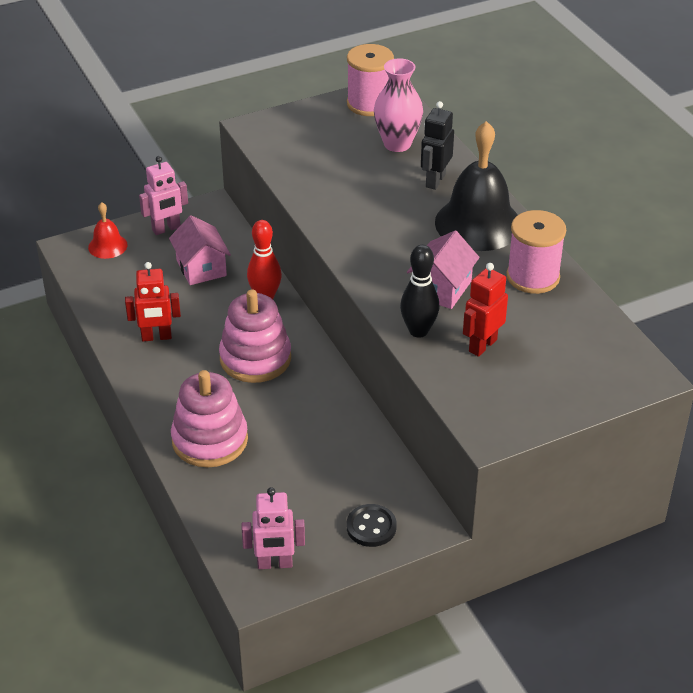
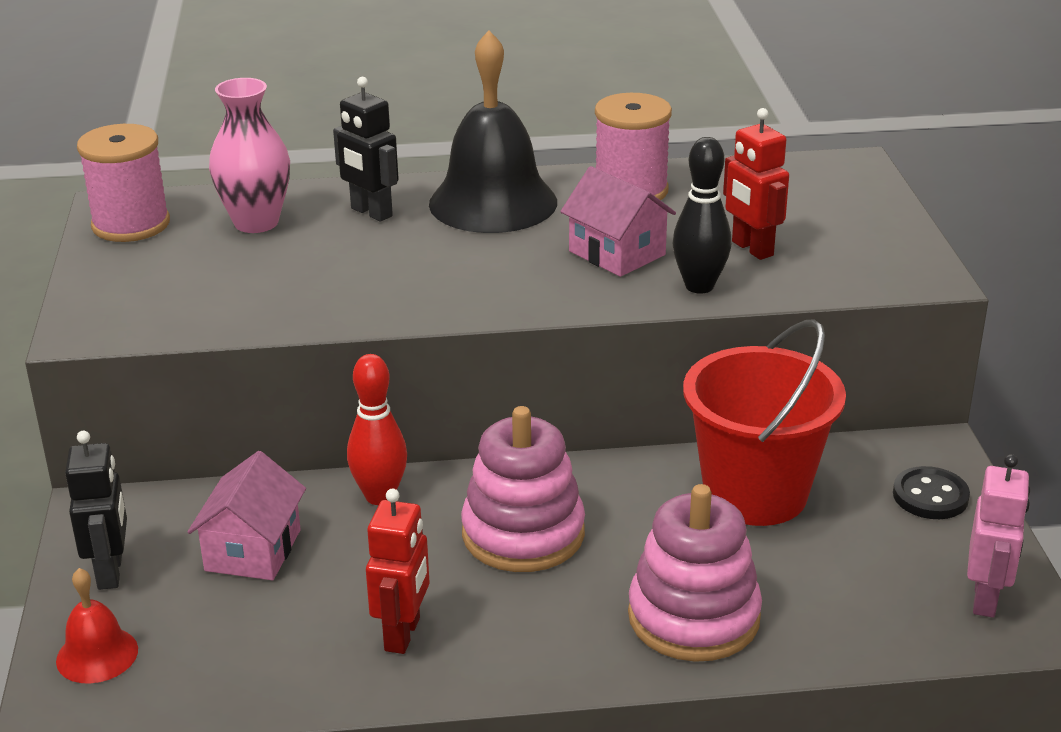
camera: 70 degrees left, 10 degrees down
pink robot [139,156,188,235] -> black robot [65,431,127,590]
pink house [169,215,231,285] -> pink house turned 75 degrees counterclockwise [187,451,306,580]
none -> red bucket [683,319,846,526]

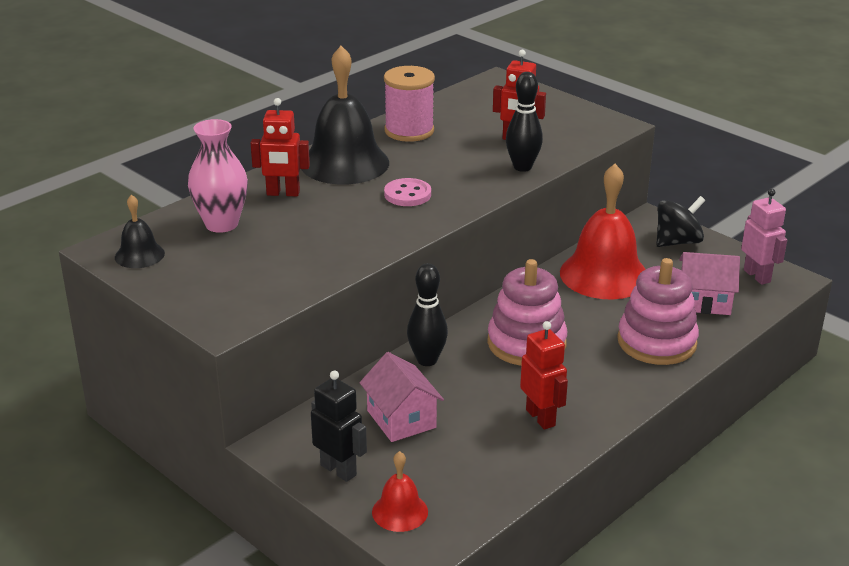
camera: 40 degrees left, 0 degrees up
pink spool [77,124,170,242] -> black bell [115,195,165,268]
black robot [333,77,399,222] -> red robot [251,98,310,196]
red bowling pin [347,354,407,505] -> black bowling pin [407,263,448,366]
pink house [560,166,676,277] -> pink house moved to [679,252,740,315]
red bucket [683,319,846,526] -> red bell [560,164,646,300]
black button [893,466,970,519] -> black spinning top [656,196,706,247]
none -> pink button [384,178,431,206]

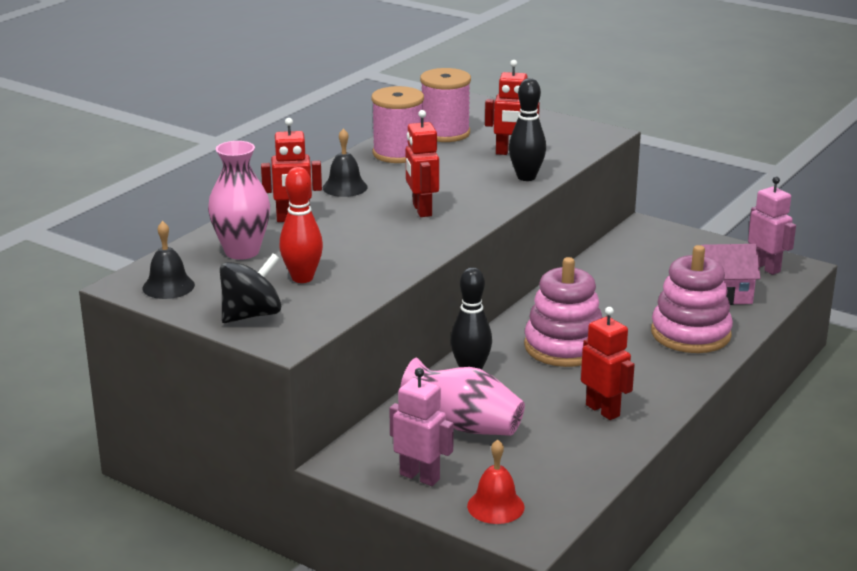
camera: 10 degrees left, 5 degrees down
black bell [301,46,389,184] -> black bell [323,128,368,197], size x0.49
black robot [311,370,367,482] -> pink robot [389,368,454,486]
pink house [360,352,444,442] -> pink vase [400,358,525,436]
pink button [384,178,431,206] -> red robot [406,110,439,217]
red bell [560,164,646,300] -> none
black spinning top [656,196,706,247] -> black spinning top moved to [220,253,281,323]
none -> red bowling pin [279,167,323,283]
none -> pink spool [420,68,471,142]

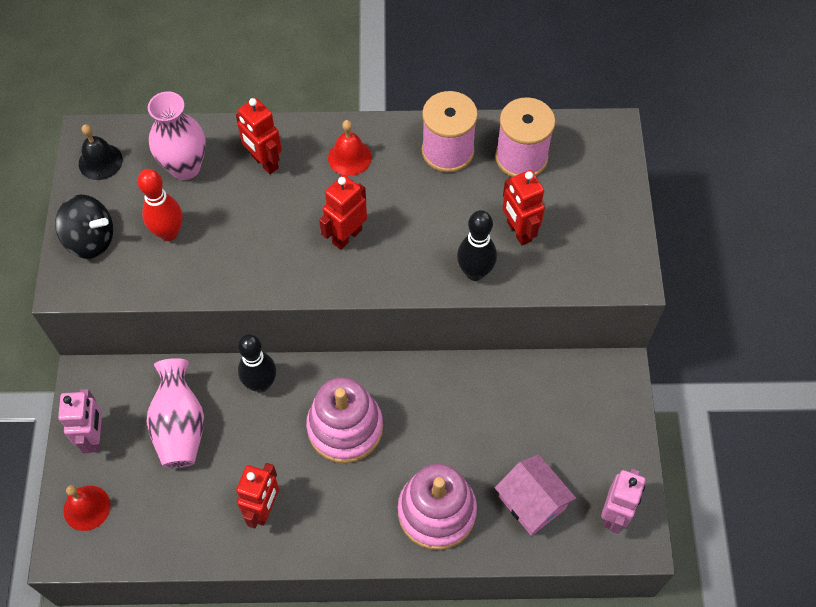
camera: 55 degrees right, 35 degrees up
black bell [323,128,368,197] -> red bell [328,120,372,176]

